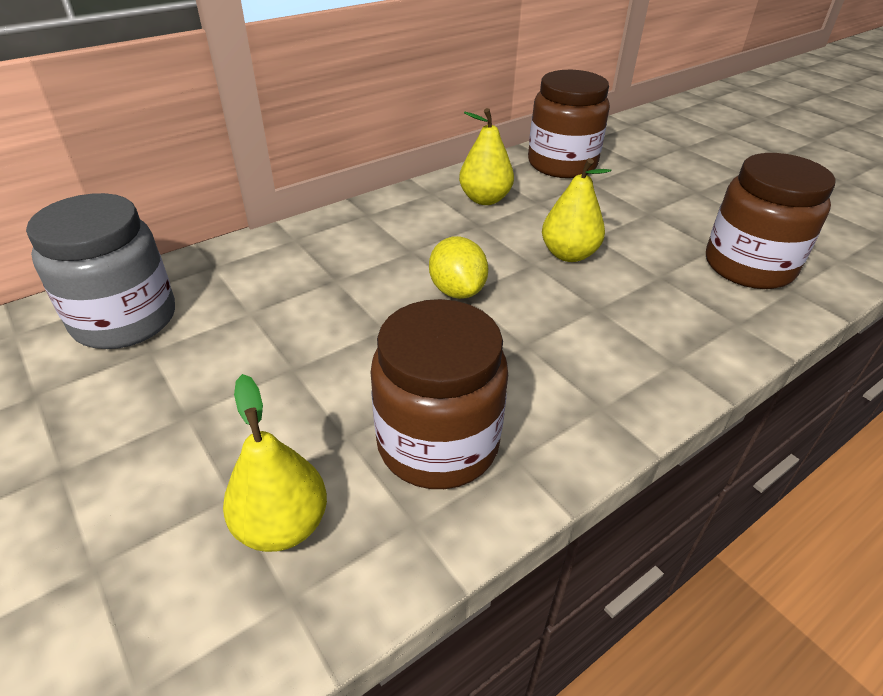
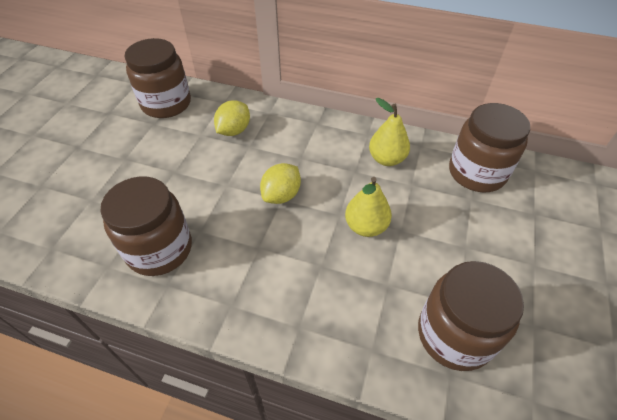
camera: 55 degrees right, 10 degrees up
grey jar [26,193,175,349] -> brown jar [125,38,191,118]
yellow pear [223,374,327,552] -> none
none -> yellow lemon [214,100,250,136]

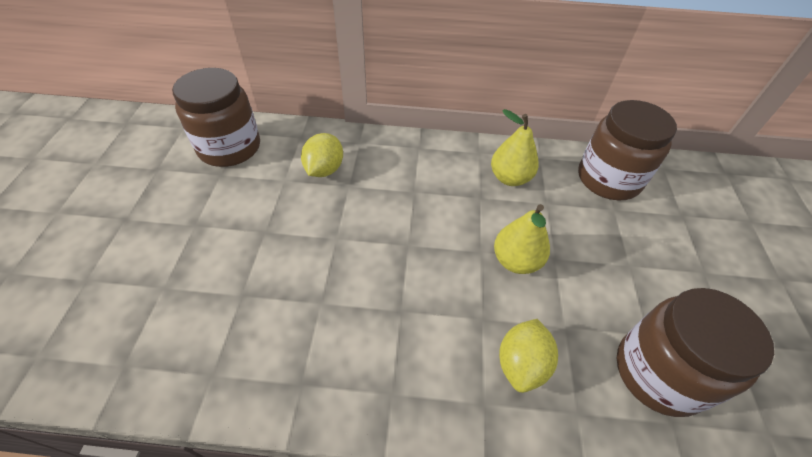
camera: 15 degrees left, 0 degrees up
brown jar [100,176,192,276] -> none
yellow lemon [260,163,301,204] -> yellow lemon moved to [499,319,558,393]

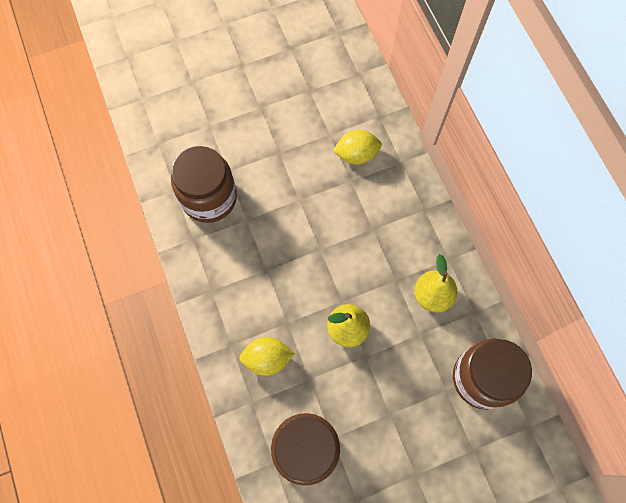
camera: 65 degrees right, 20 degrees up
brown jar [172,68,260,167] -> brown jar moved to [171,146,237,223]

